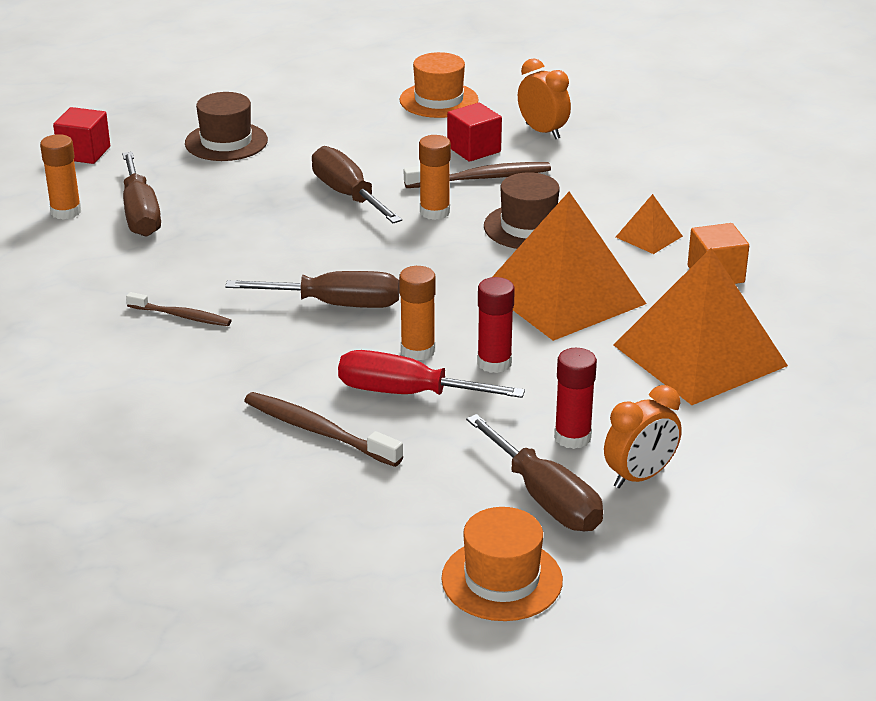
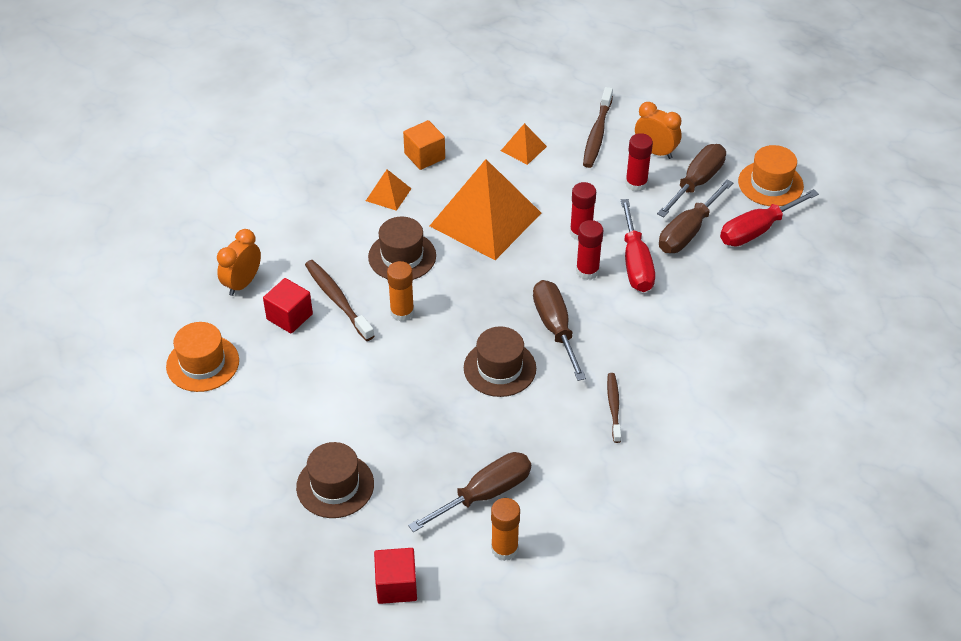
camera: 110 degrees left, 15 degrees up
brown toothbrush [244,392,403,467] -> brown toothbrush moved to [583,87,613,168]
brown screwdriver [312,146,402,223] -> brown screwdriver moved to [659,179,734,253]
orange glue stick [399,266,436,361] -> red glue stick [576,220,603,280]
orange pyramid [614,248,788,405] -> orange pyramid [501,123,547,165], size x0.43
none -> brown hat [464,326,536,397]
none -> red screwdriver [720,189,819,247]

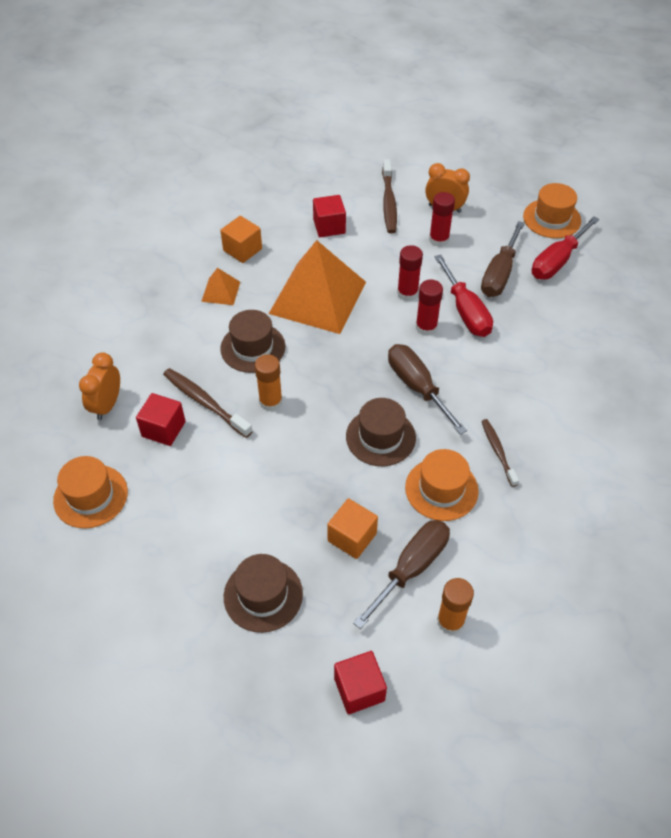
camera: 15 degrees left, 5 degrees up
orange pyramid [501,123,547,165] -> red cube [313,195,346,237]
brown screwdriver [657,144,726,217] -> none
none -> orange cube [327,498,378,559]
none -> orange hat [405,449,479,521]

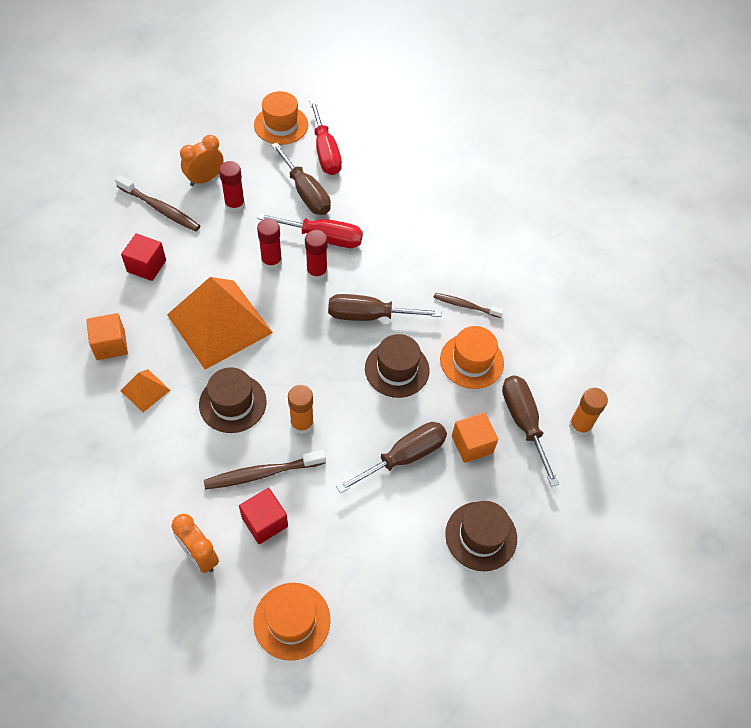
camera: 60 degrees left, 5 degrees up
red cube [334,651,387,714] -> none
none -> brown screwdriver [336,422,447,493]

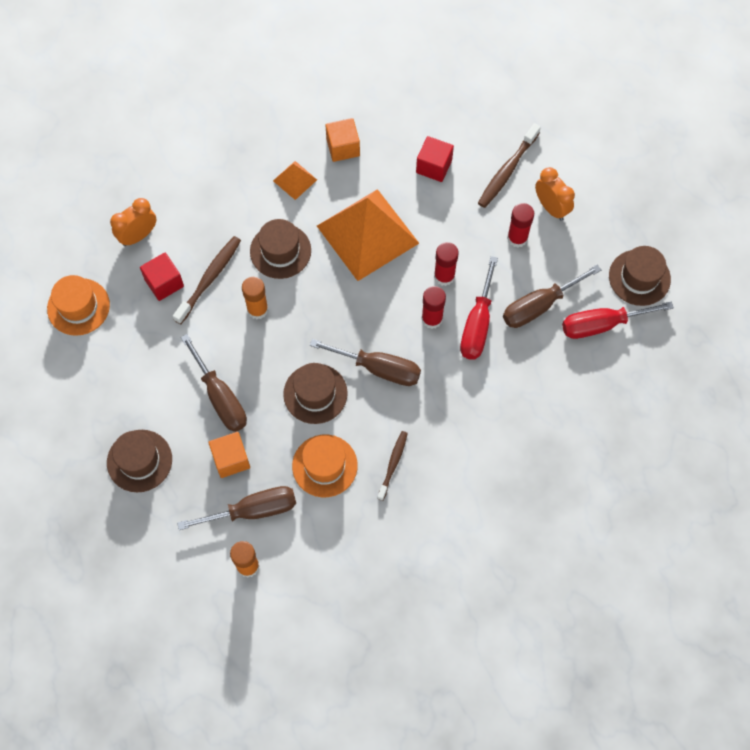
camera: 95 degrees right, 10 degrees up
brown toothbrush [204,450,326,489] -> brown toothbrush turned 45 degrees clockwise [173,236,241,324]
orange hat [254,91,308,145] -> brown hat [609,246,671,306]
brown screwdriver [328,294,441,321] -> brown screwdriver turned 105 degrees clockwise [310,339,421,386]

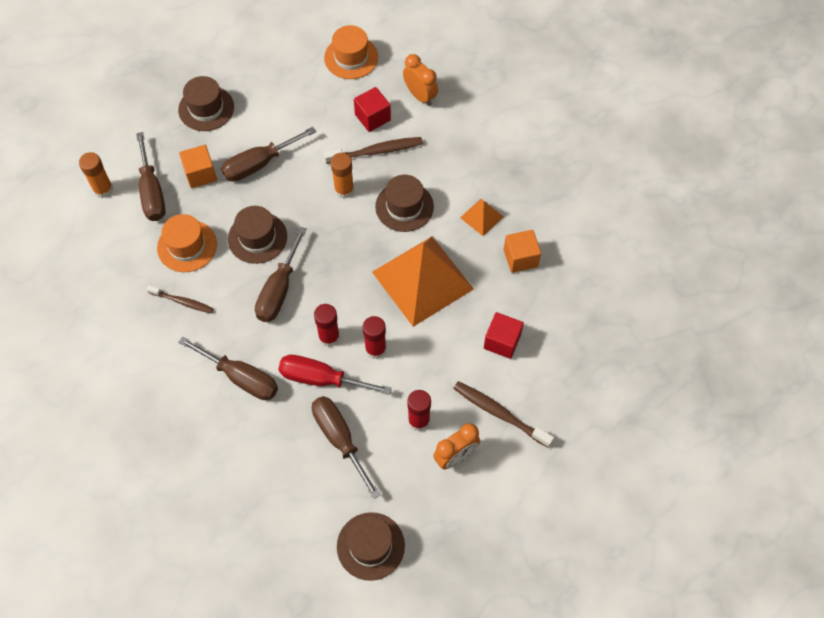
camera: 90 degrees right, 5 degrees down
brown toothbrush [173,236,241,324] -> brown toothbrush turned 45 degrees counterclockwise [324,137,423,164]
red screwdriver [562,301,674,339] -> none
none -> brown screwdriver [178,337,278,400]

